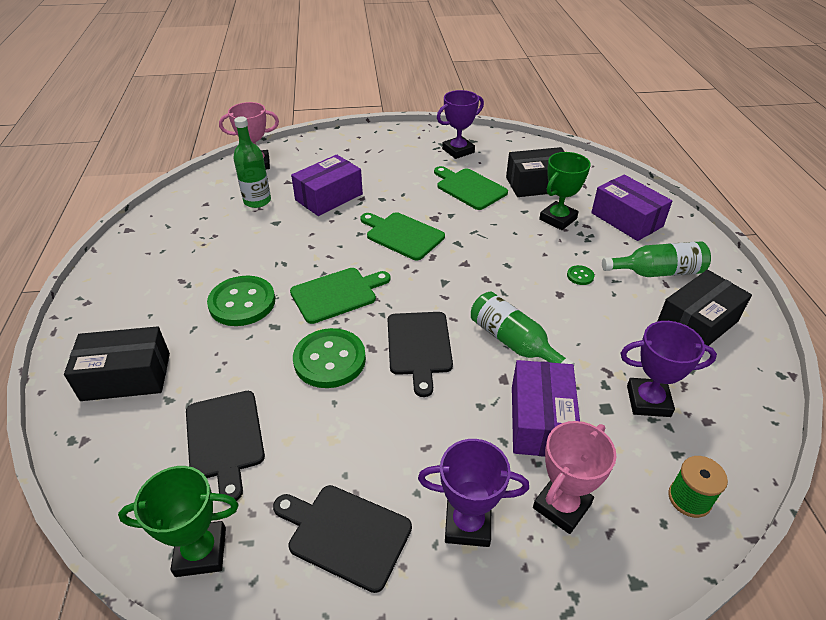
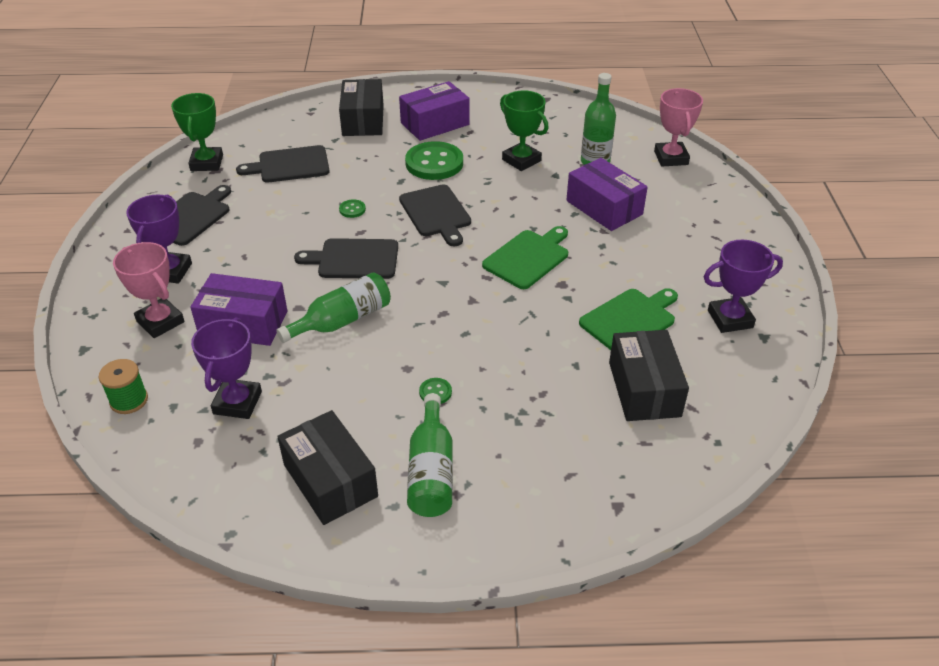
camera: 95 degrees right, 0 degrees up
green cutting board [290,268,391,324] -> black cutting board [399,185,471,246]
green button [293,328,366,388] -> green button [339,199,366,218], size x0.42
purple trophy [437,90,484,159] -> purple trophy turned 75 degrees counterclockwise [704,240,783,333]
green trophy [539,152,591,230] -> green trophy moved to [500,90,548,171]
purple box [591,174,672,241] -> purple box moved to [399,81,470,141]

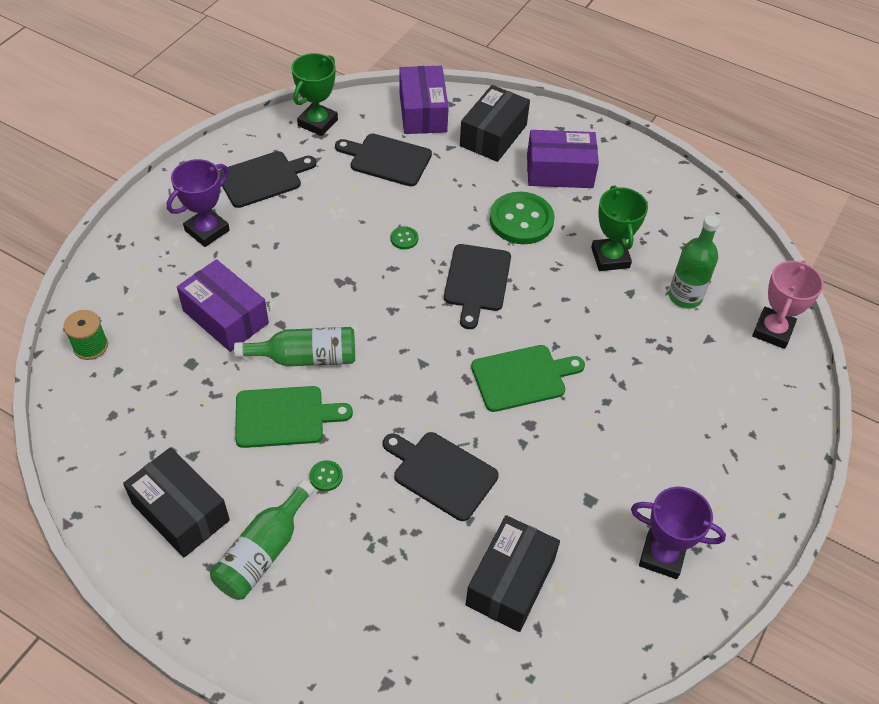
camera: 30 degrees right, 10 degrees up
pink trophy [113,242,185,338] -> none
purple trophy [191,317,262,419] -> none
black box [277,410,378,525] -> black box turned 45 degrees counterclockwise [123,447,230,557]
black cutting board [294,238,398,279] -> black cutting board moved to [383,432,499,521]
purple box [566,158,648,231] -> purple box moved to [399,66,449,134]
green cutting board [579,288,678,350] -> green cutting board moved to [235,386,353,448]

